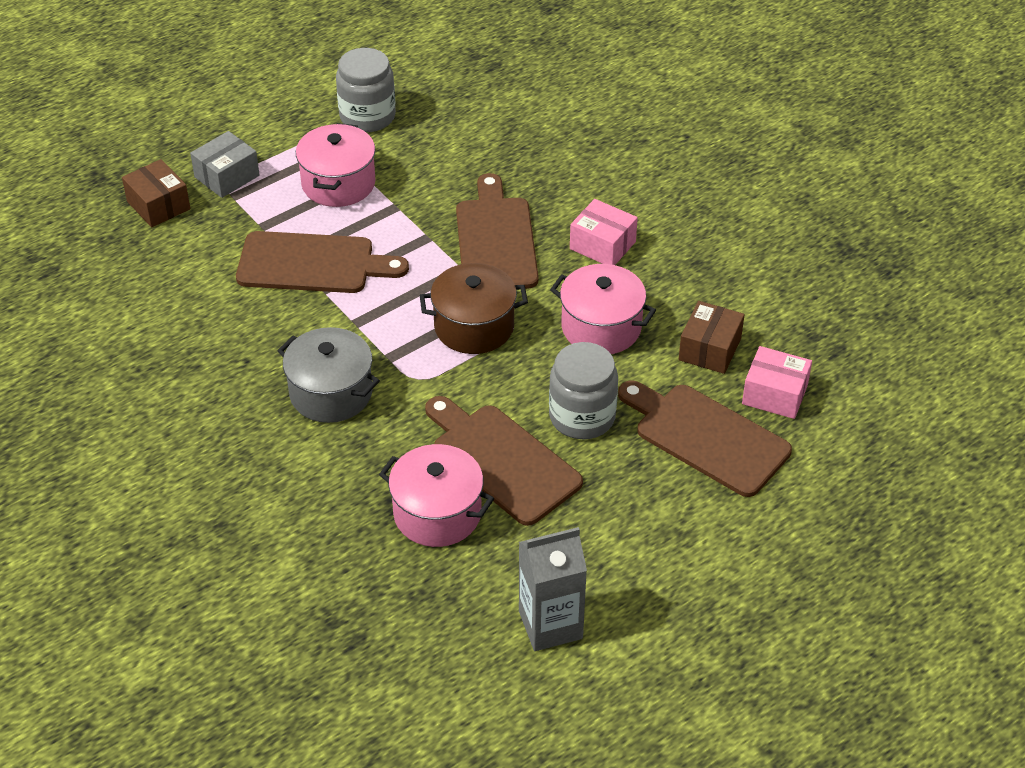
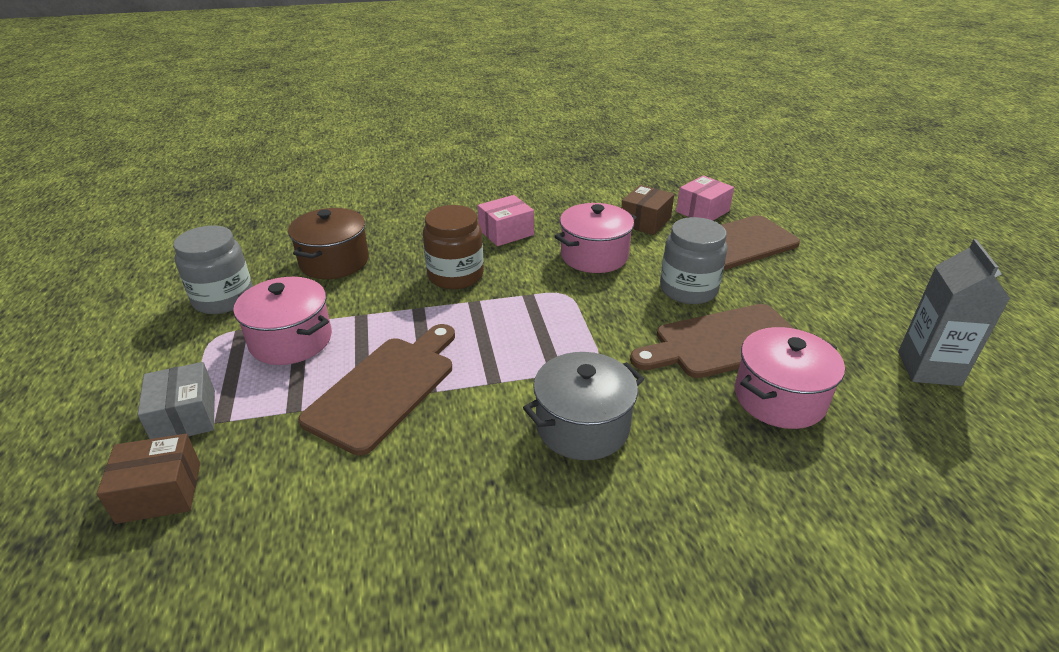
camera: 65 degrees left, 10 degrees down
brown pot [419,263,528,354] -> brown pot moved to [288,208,369,279]
brown cutting board [456,173,539,289] -> brown jar [423,205,484,289]
brown box [679,301,745,374] -> brown box turned 75 degrees clockwise [621,185,674,235]

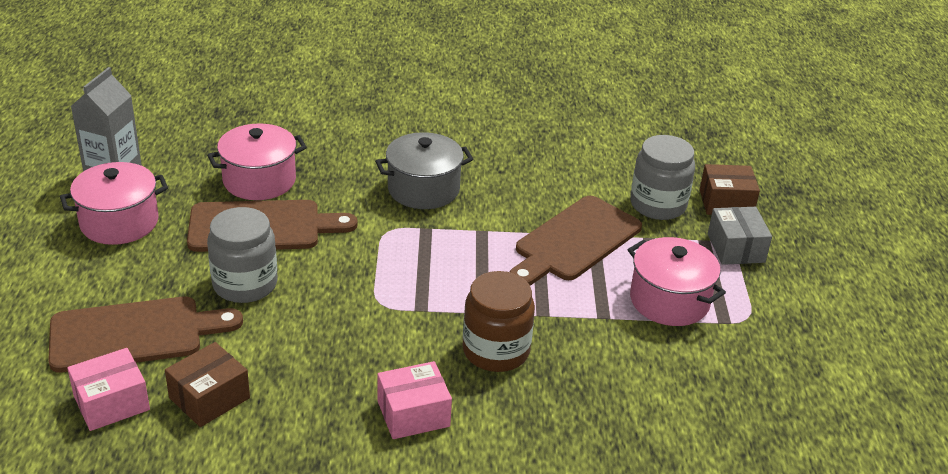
camera: 170 degrees left, 0 degrees up
grey jar [173,225,253,314] -> grey jar moved to [630,135,695,220]
brown pot [288,208,369,279] -> none
pink pot [555,203,636,273] -> pink pot moved to [60,162,168,245]

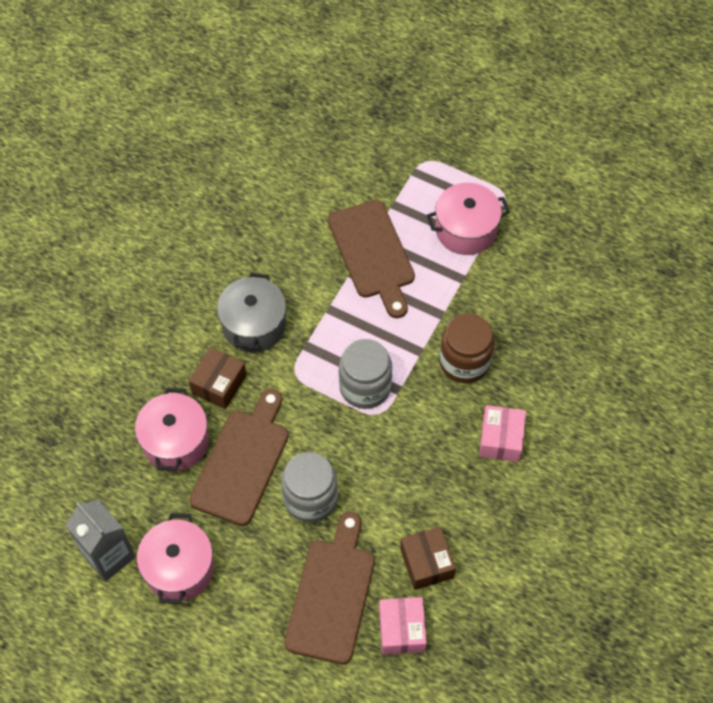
camera: 60 degrees left, 25 degrees up
grey jar [630,135,695,220] -> grey jar moved to [339,339,392,409]
brown box [700,164,760,215] -> brown box moved to [189,347,246,409]
grey box [708,207,772,265] -> none

